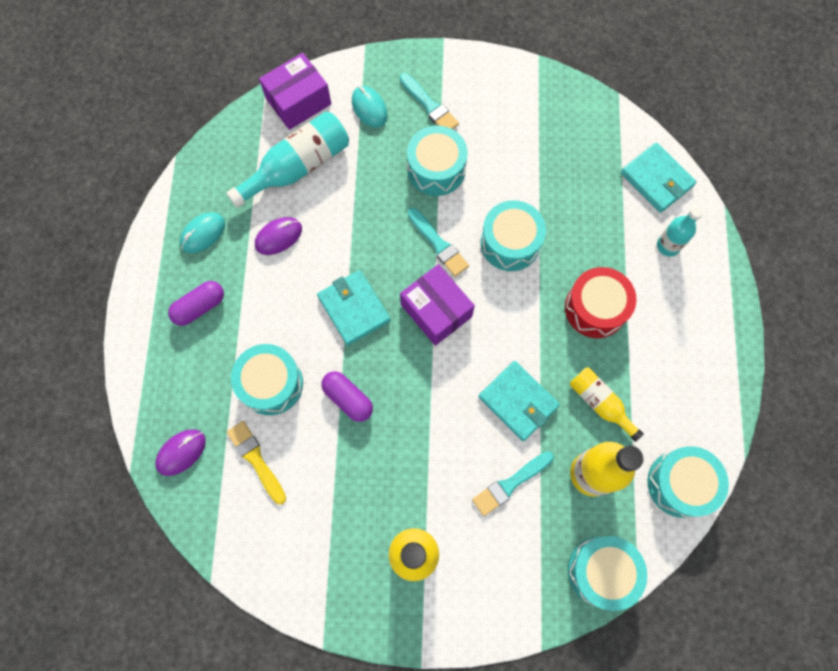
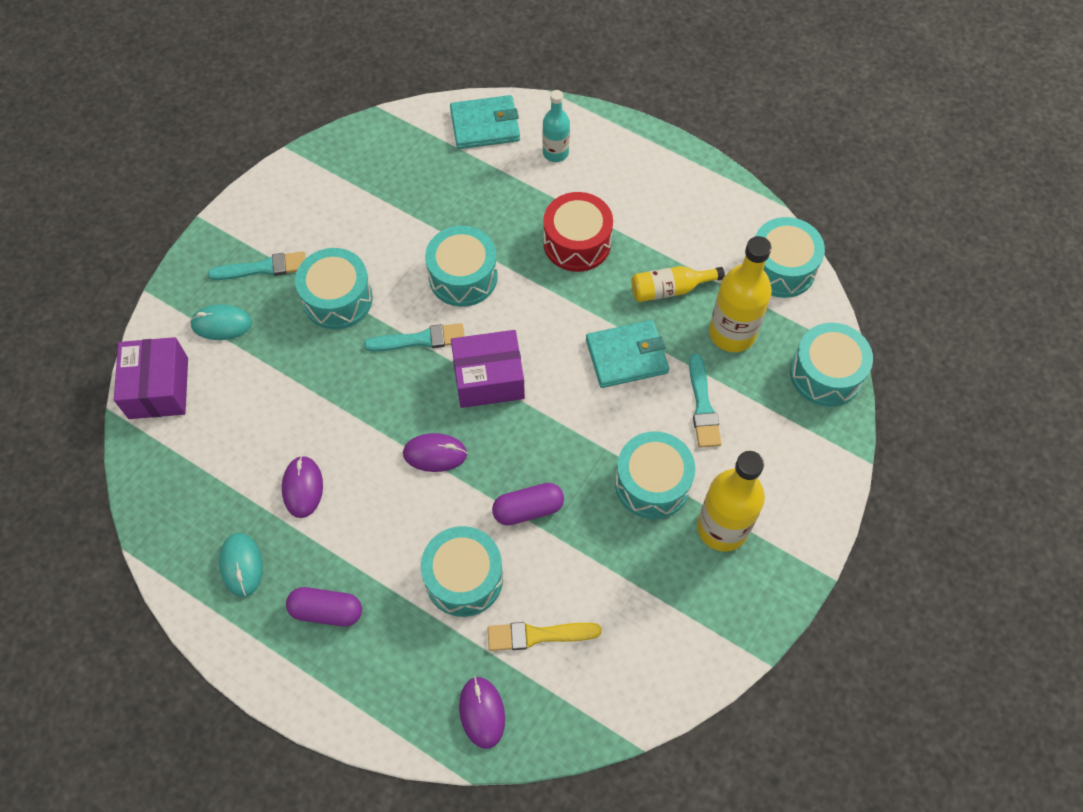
camera: 60 degrees left, 10 degrees down
purple capsule [168,281,224,326] -> purple capsule turned 75 degrees counterclockwise [286,587,362,627]
turquoise bottle [226,111,349,208] -> none
turquoise wallet [317,270,391,345] -> purple mouse [403,433,467,472]
none -> turquoise drum [615,431,695,519]

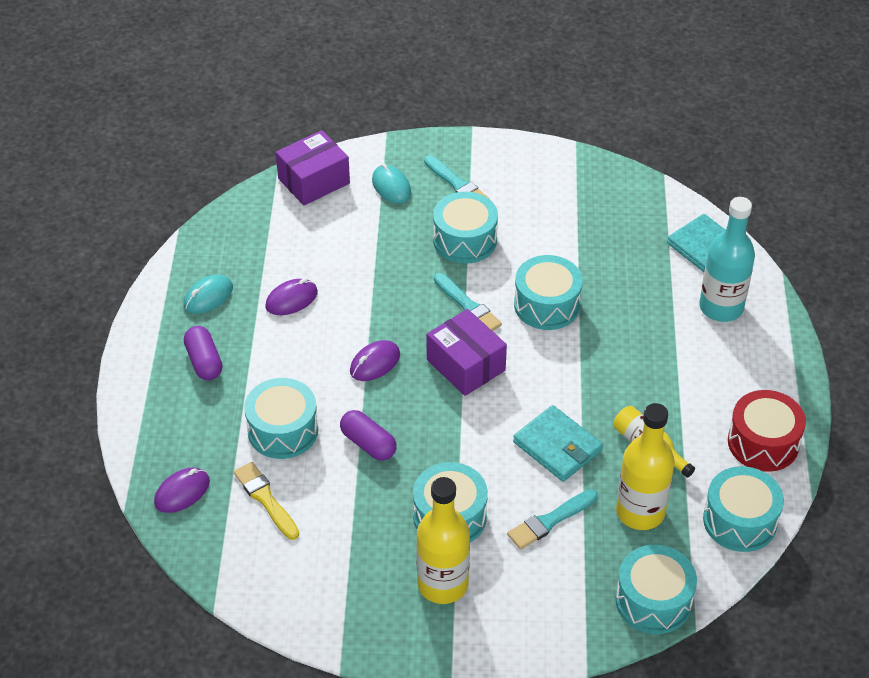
camera: 60 degrees right, 15 degrees down
purple mouse [403,433,467,472] -> purple mouse turned 75 degrees clockwise [350,340,400,381]
turquoise bottle [542,90,570,162] -> turquoise bottle [699,197,755,322], size x1.67
red drum [543,192,613,272] -> red drum moved to [728,390,806,472]

